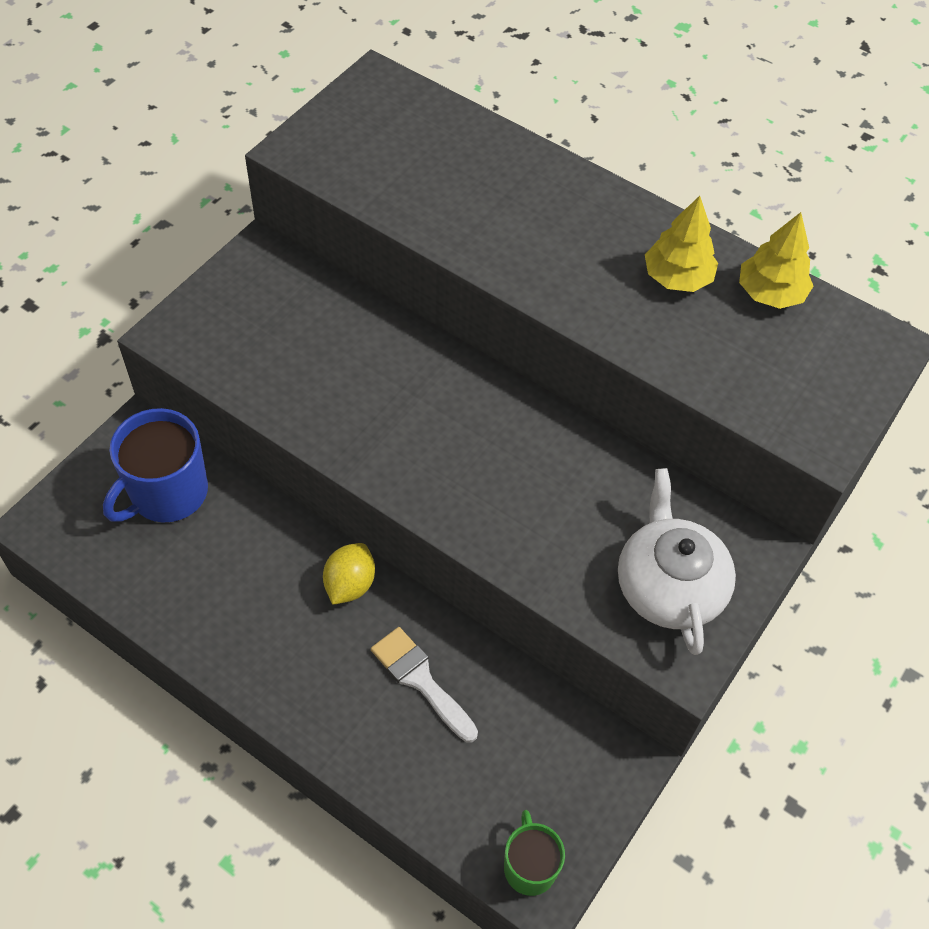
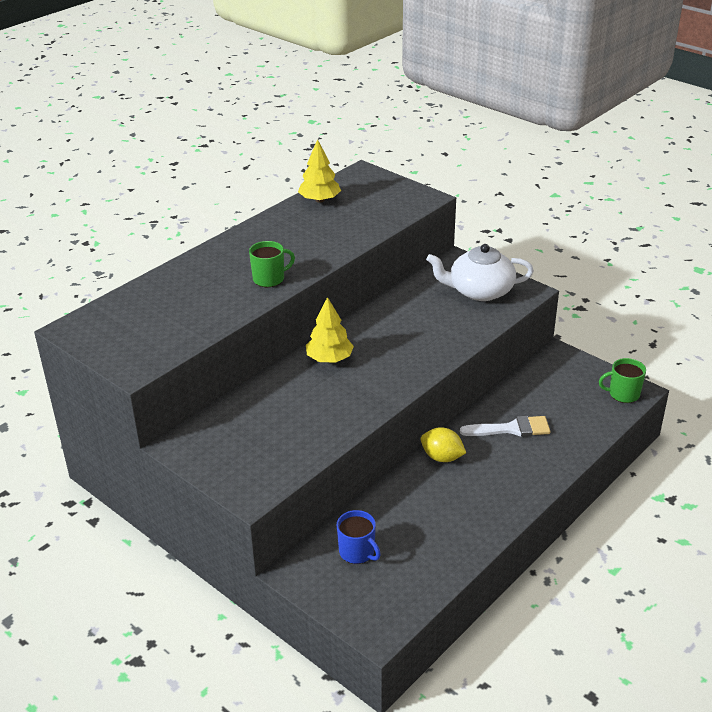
camera: 80 degrees left, 20 degrees down
blue mug [103,408,208,523] -> blue mug [337,510,381,564], size x0.59
white brush [371,627,478,742] -> white brush turned 150 degrees counterclockwise [460,416,550,437]
yellow tree [645,196,718,292] -> yellow tree moved to [306,297,354,363]
none -> green mug [249,241,295,287]

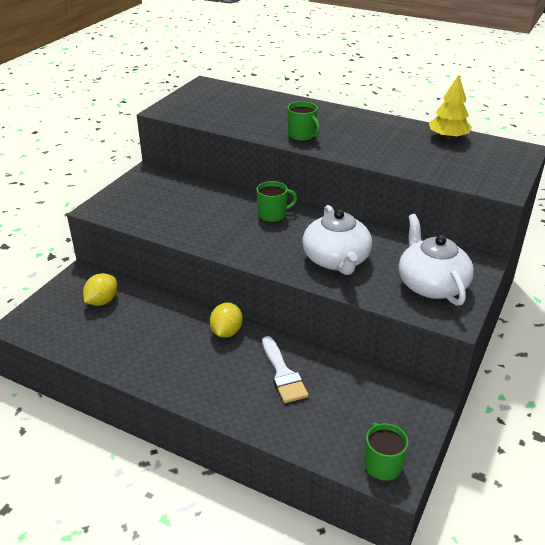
camera: 75 degrees right, 0 degrees up
yellow tree [306,297,354,363] -> green mug [256,181,297,222]
blue mug [337,510,381,564] -> yellow lemon [83,273,117,306]
none -> white teapot [302,205,372,275]

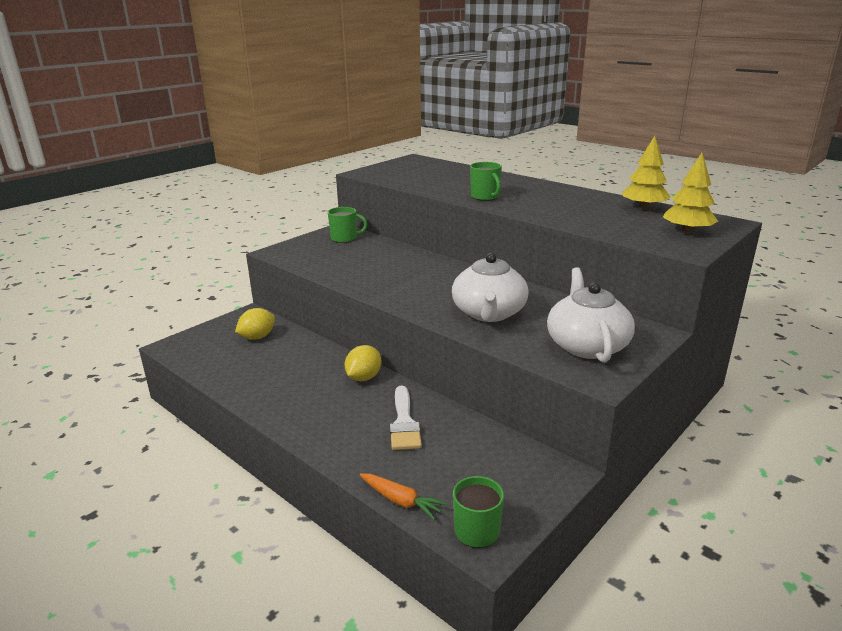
camera: 15 degrees right, 10 degrees down
green mug [256,181,297,222] -> green mug moved to [328,207,367,243]
none -> orange carrot [360,473,447,520]
none -> yellow tree [663,153,718,234]

